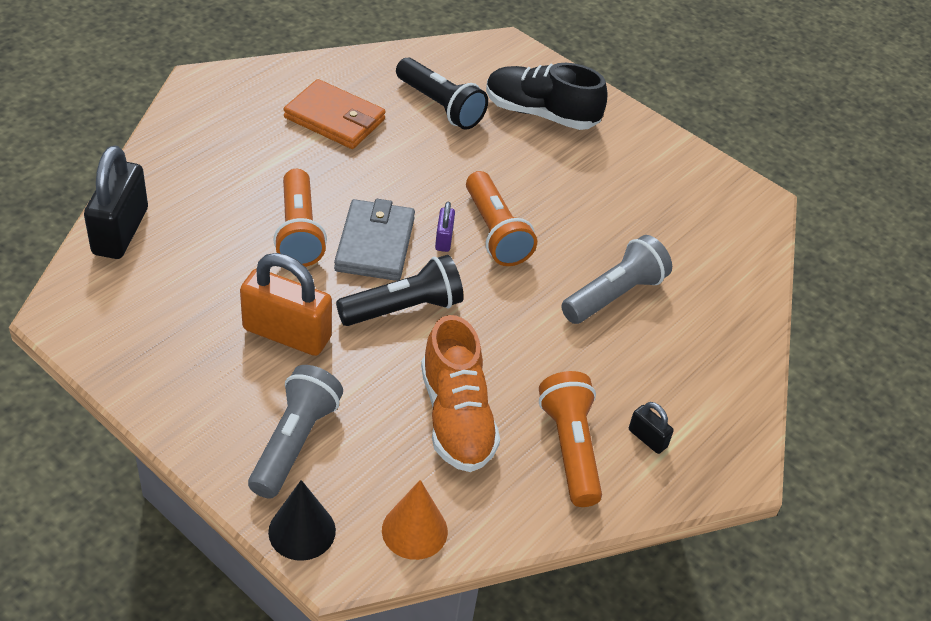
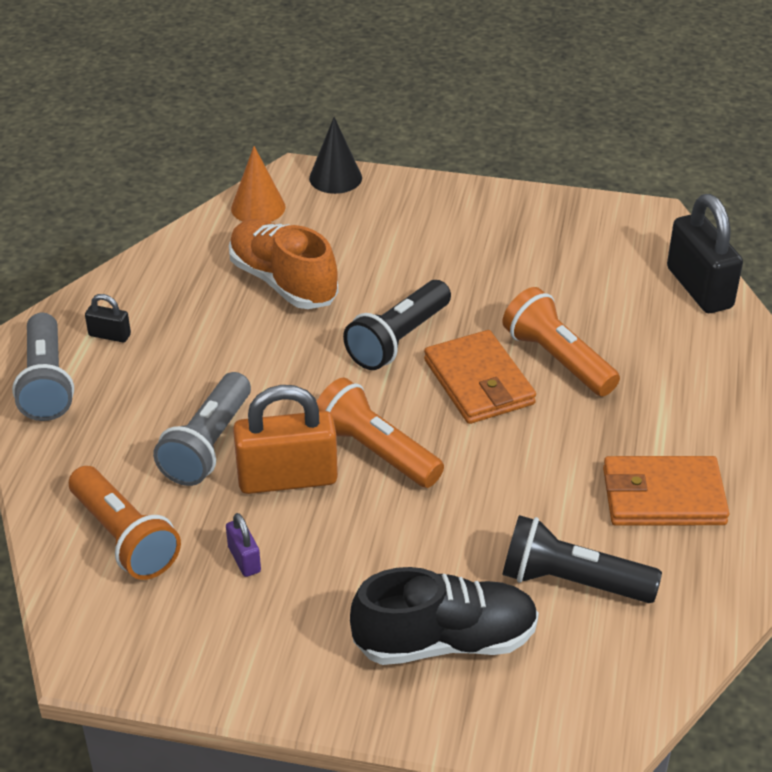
camera: 155 degrees right, 5 degrees down
orange padlock [240,253,332,356] -> orange padlock moved to [233,385,338,494]
grey flashlight [248,365,343,499] -> grey flashlight moved to [12,313,74,421]
grey wallet [334,199,415,281] -> orange wallet [424,330,536,424]
purple padlock [435,202,455,252] -> purple padlock moved to [226,513,261,577]
orange flashlight [539,371,602,507] -> orange flashlight moved to [69,466,181,580]

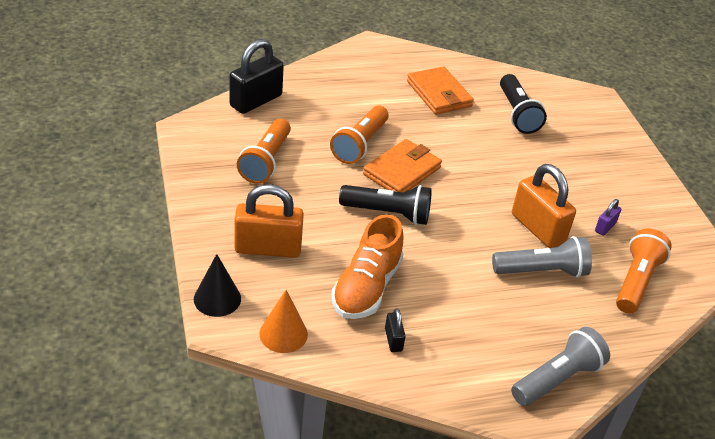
camera: 120 degrees left, 0 degrees up
black padlock [85,294,131,342] -> black padlock moved to [385,308,406,352]
orange flashlight [317,378,444,488] -> orange flashlight moved to [237,119,291,184]
black shoe [350,567,539,665] -> none
none -> orange padlock [234,184,304,258]

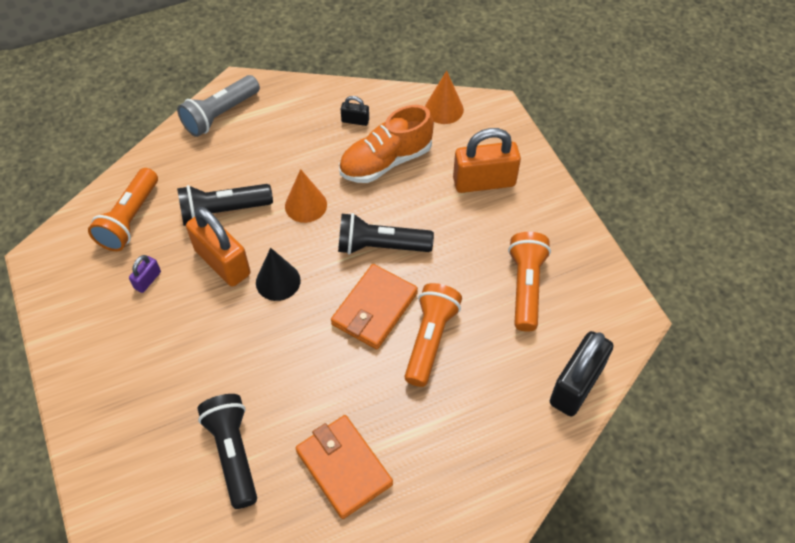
camera: 175 degrees right, 15 degrees up
black cone [194,254,241,317] -> black cone moved to [256,248,301,301]
orange shoe [332,214,403,319] -> orange shoe turned 135 degrees counterclockwise [339,105,434,183]
black padlock [385,308,406,352] -> black padlock turned 60 degrees counterclockwise [341,96,369,126]
grey flashlight [492,236,592,278] -> black flashlight [177,184,273,226]
none -> orange cone [285,169,327,223]

